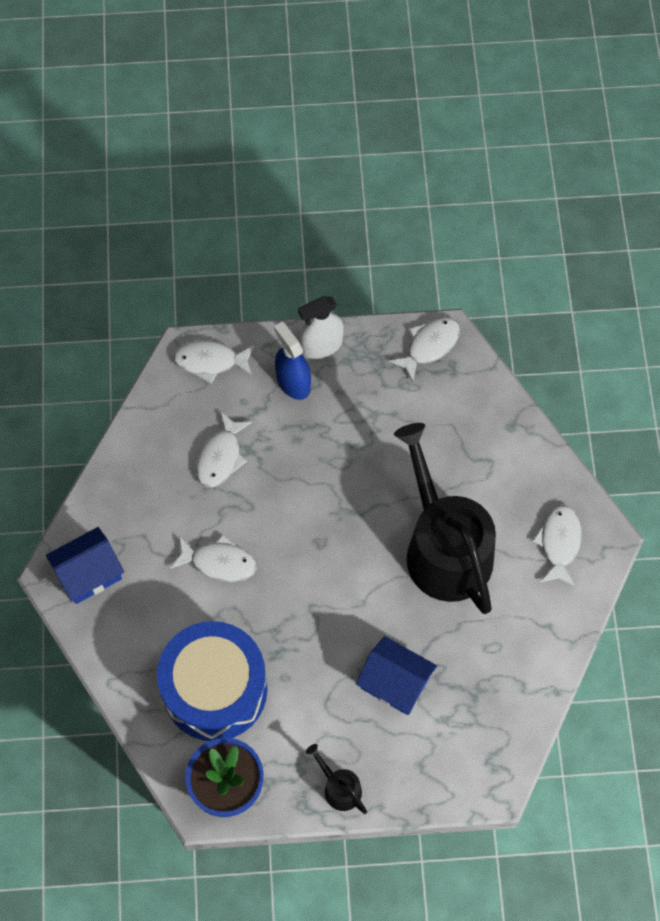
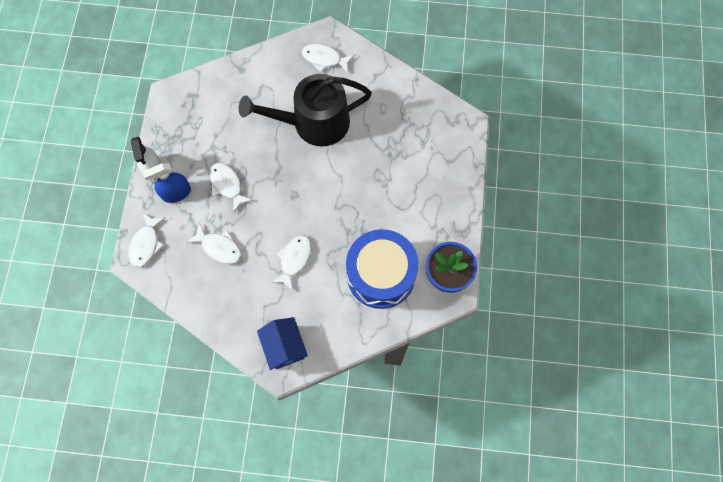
camera: 80 degrees left, 5 degrees up
black watering can [306,744,367,814] -> none
blue house [356,636,437,715] -> none
white fish [389,317,460,382] -> white fish moved to [209,163,253,213]

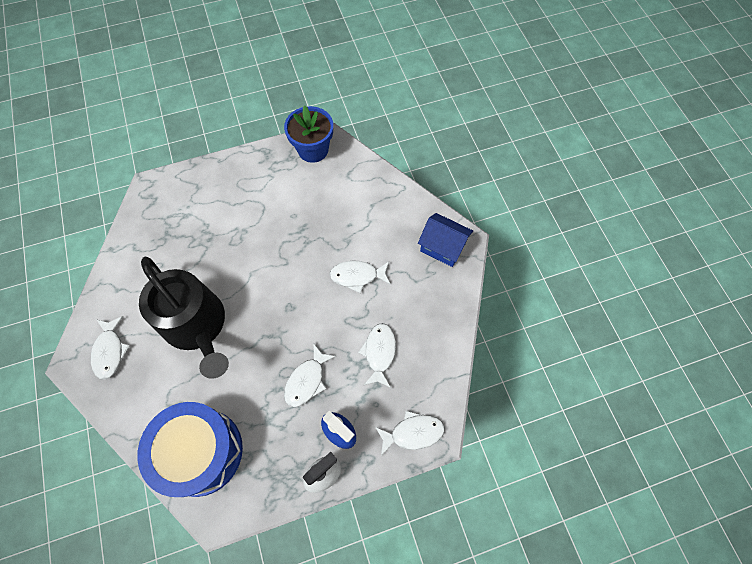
camera: 115 degrees left, 5 degrees down
blue house [257,317,308,370] -> blue house turned 75 degrees clockwise [418,213,473,267]
blue drum [346,229,419,309] -> blue drum moved to [137,402,243,497]

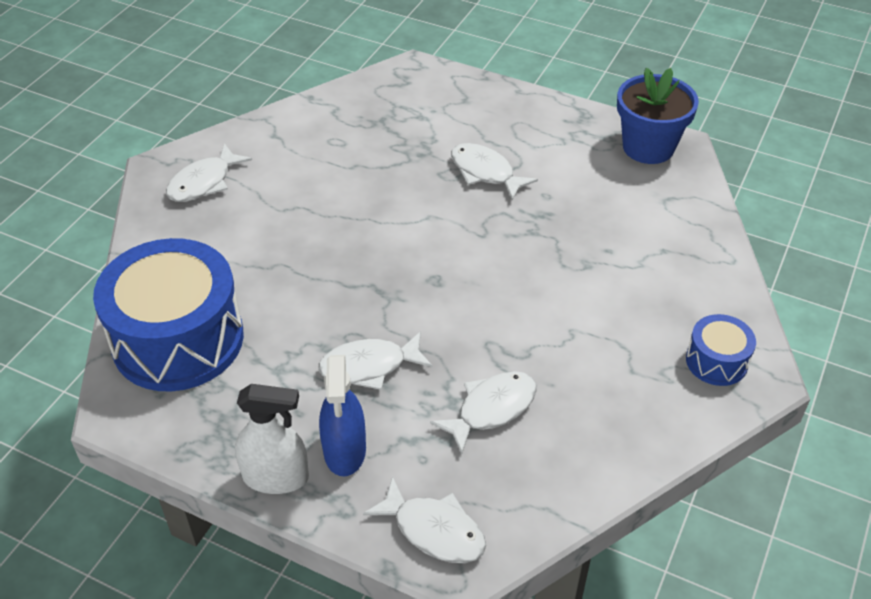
camera: 45 degrees right, 20 degrees down
black watering can [139,257,229,379] -> none
white fish [329,261,391,293] -> white fish moved to [451,143,538,201]
blue house [418,213,473,267] -> blue drum [686,314,756,386]

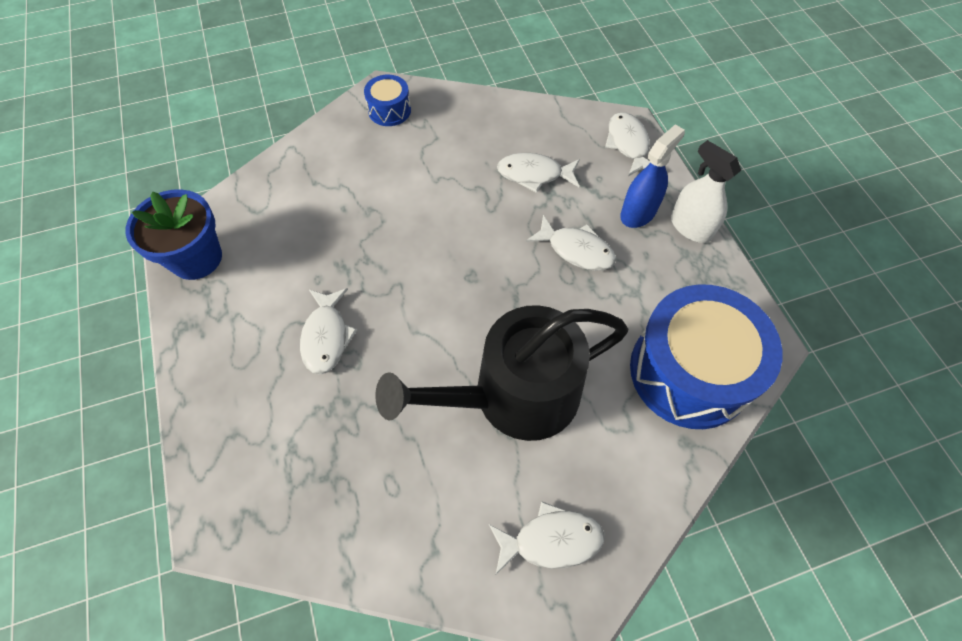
camera: 135 degrees left, 15 degrees up
none -> black watering can [375,305,628,441]

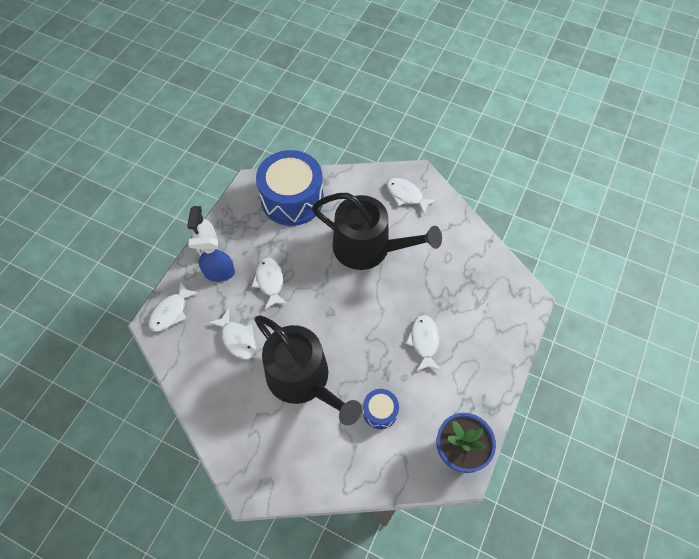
camera: 135 degrees left, 0 degrees up
white fish [300,288,357,375] -> white fish turned 45 degrees counterclockwise [406,315,441,371]
blue drum [364,75,411,126] -> blue drum moved to [363,389,399,429]
none -> black watering can [254,315,362,426]

